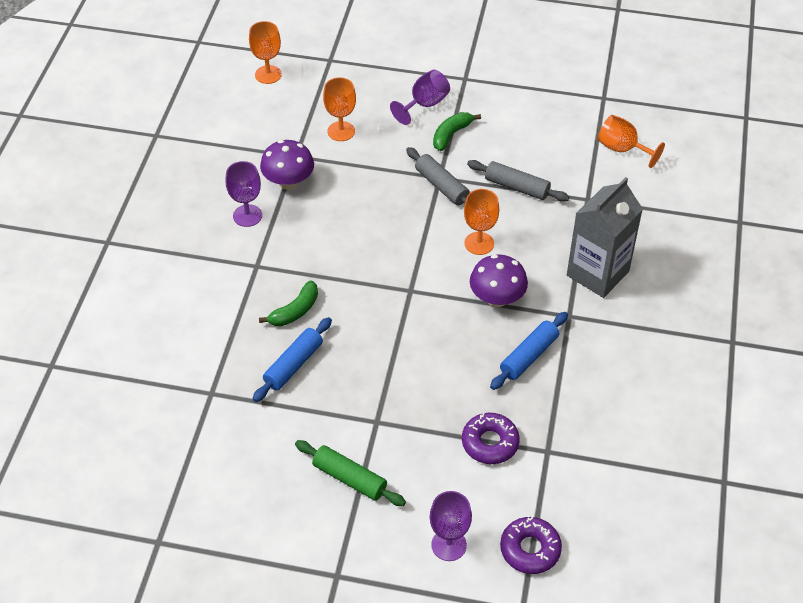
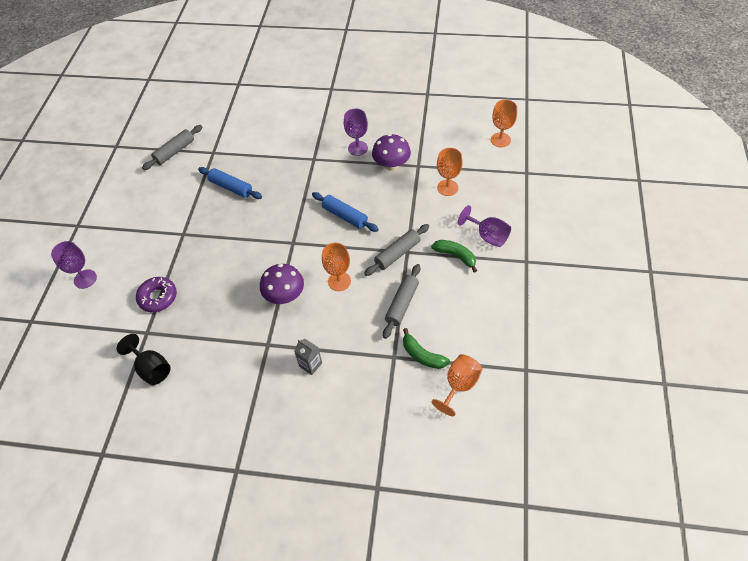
camera: 90 degrees right, 5 degrees up
green banana [259,280,318,326] -> green banana moved to [403,328,450,369]
green rolling pin [295,440,406,506] -> none
blue rolling pin [490,312,568,390] -> blue rolling pin moved to [312,192,379,232]
purple donut [500,517,562,574] -> none
grey carton [567,177,643,298] -> grey carton [294,339,322,375], size x0.44
none -> black goblet [117,334,171,385]
none -> grey rolling pin [142,125,202,170]

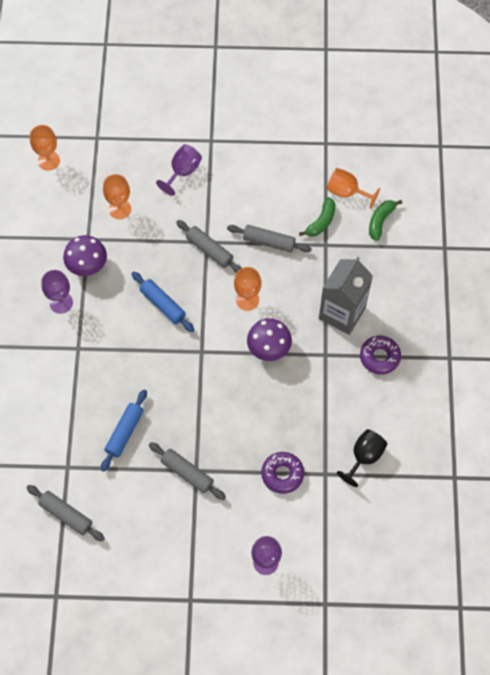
camera: 100 degrees left, 10 degrees up
grey carton [294,339,322,375] -> grey carton [319,257,373,335], size x2.25
blue rolling pin [312,192,379,232] -> blue rolling pin turned 75 degrees counterclockwise [131,271,194,332]
green banana [431,240,477,273] -> green banana moved to [369,200,402,241]
none -> grey rolling pin [149,442,226,500]
none -> purple donut [360,336,401,375]

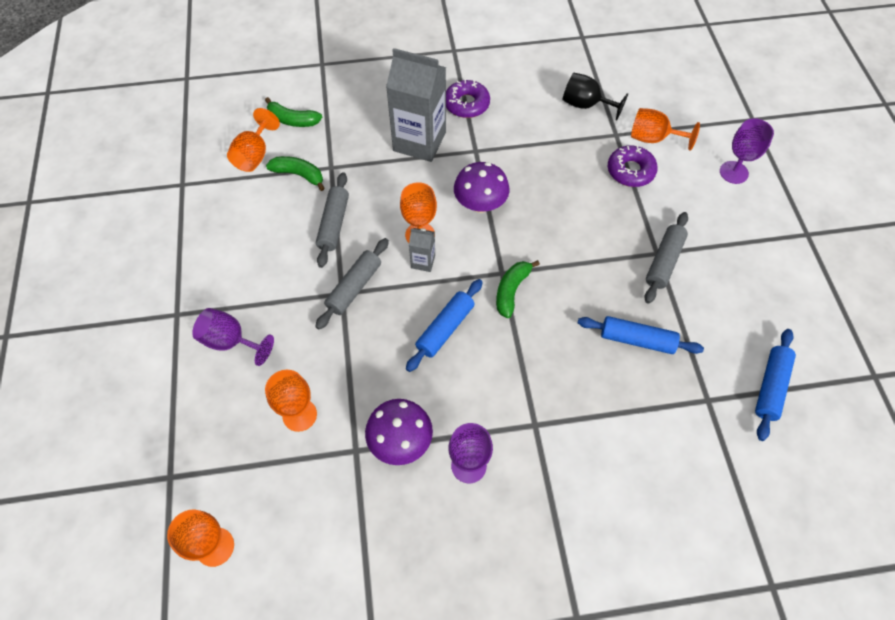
camera: 100 degrees left, 5 degrees down
grey rolling pin [26,485,105,542] -> blue rolling pin [755,329,796,441]
none -> grey carton [409,228,435,272]
none -> green banana [496,260,540,318]
none -> orange goblet [631,108,700,151]

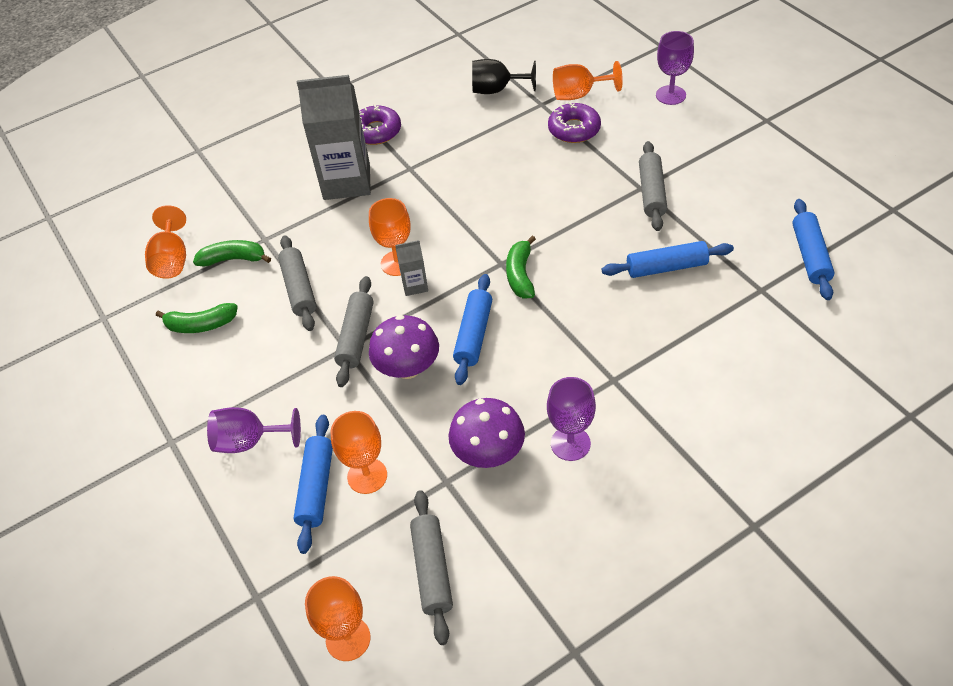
camera: 20 degrees left, 10 degrees down
green banana [265,97,322,127] -> green banana moved to [156,303,238,333]
purple mushroom [454,162,510,213] -> purple mushroom moved to [369,315,439,379]
none -> blue rolling pin [294,415,333,554]
none -> grey rolling pin [410,490,453,645]

